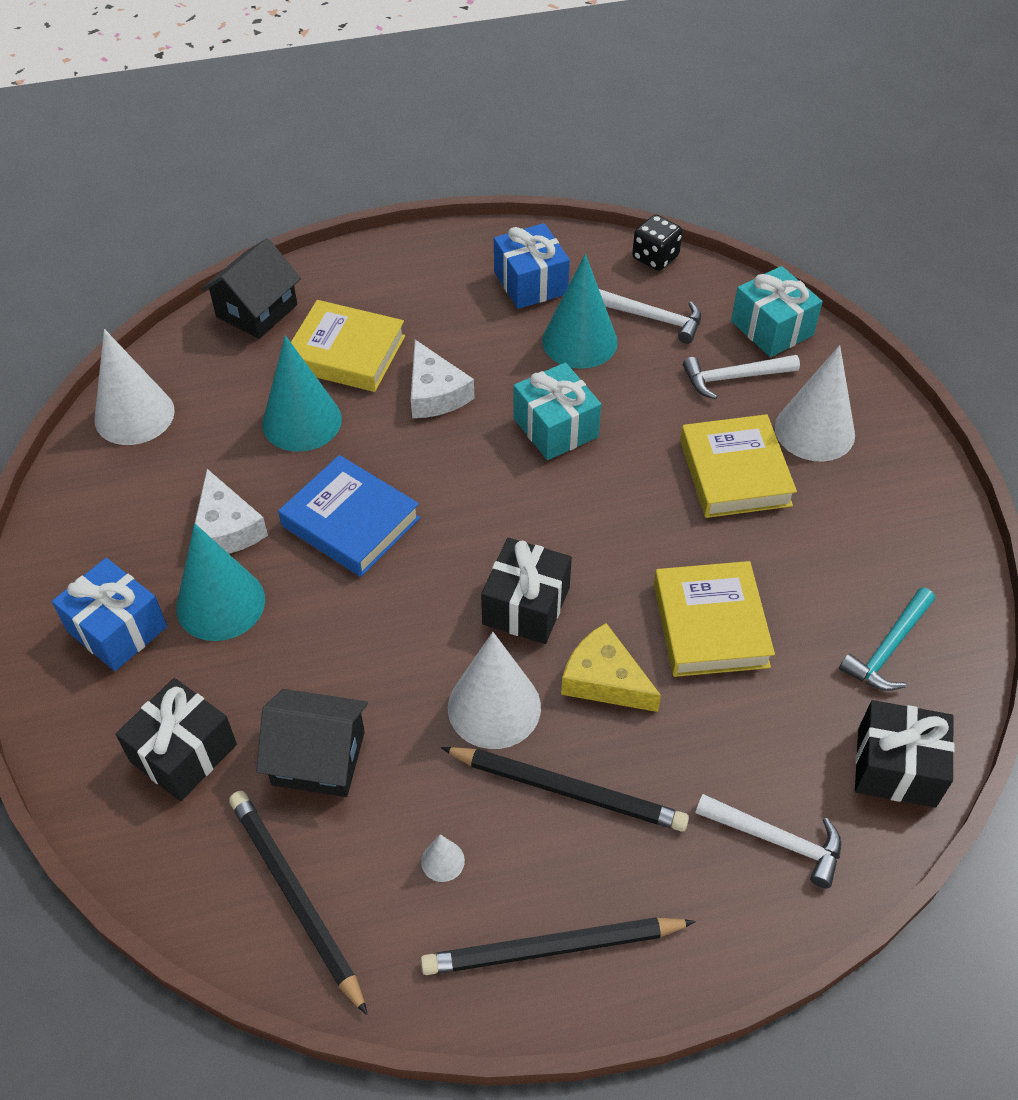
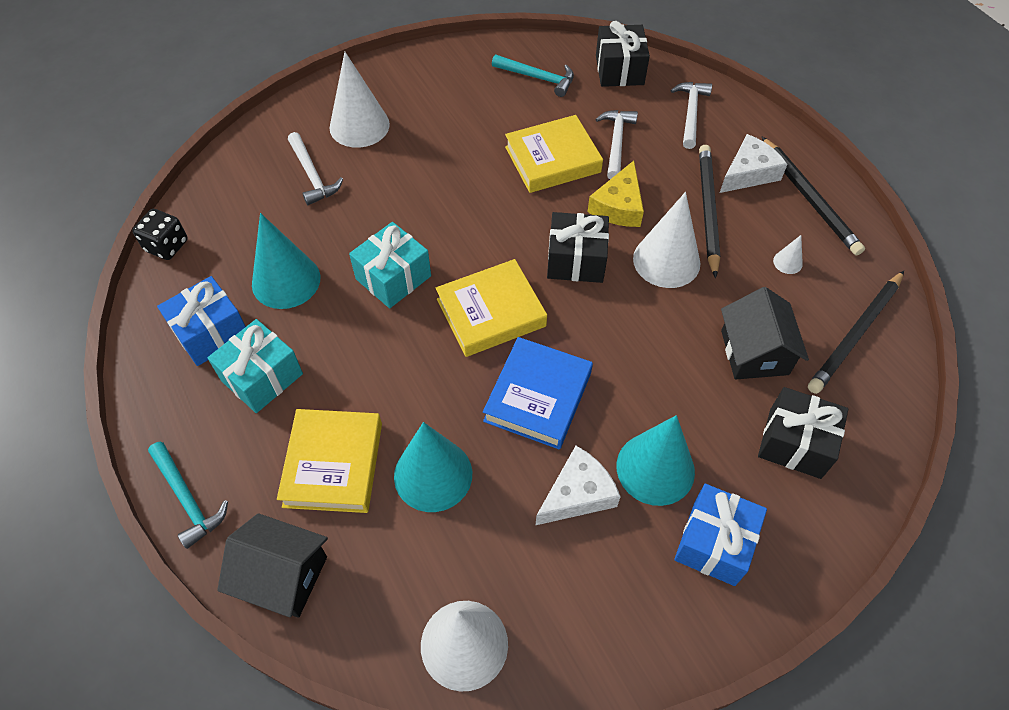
camera: 105 degrees left, 5 degrees up
white cheese [411,340,474,418] -> white cheese moved to [720,134,788,193]
white hammer [599,289,701,344] -> white hammer moved to [595,110,638,179]
yellow book [680,414,797,518] -> yellow book moved to [435,259,547,357]
turquoise gift [731,266,823,357] -> turquoise gift moved to [207,319,303,413]
none -> turquoise hammer [148,442,228,549]

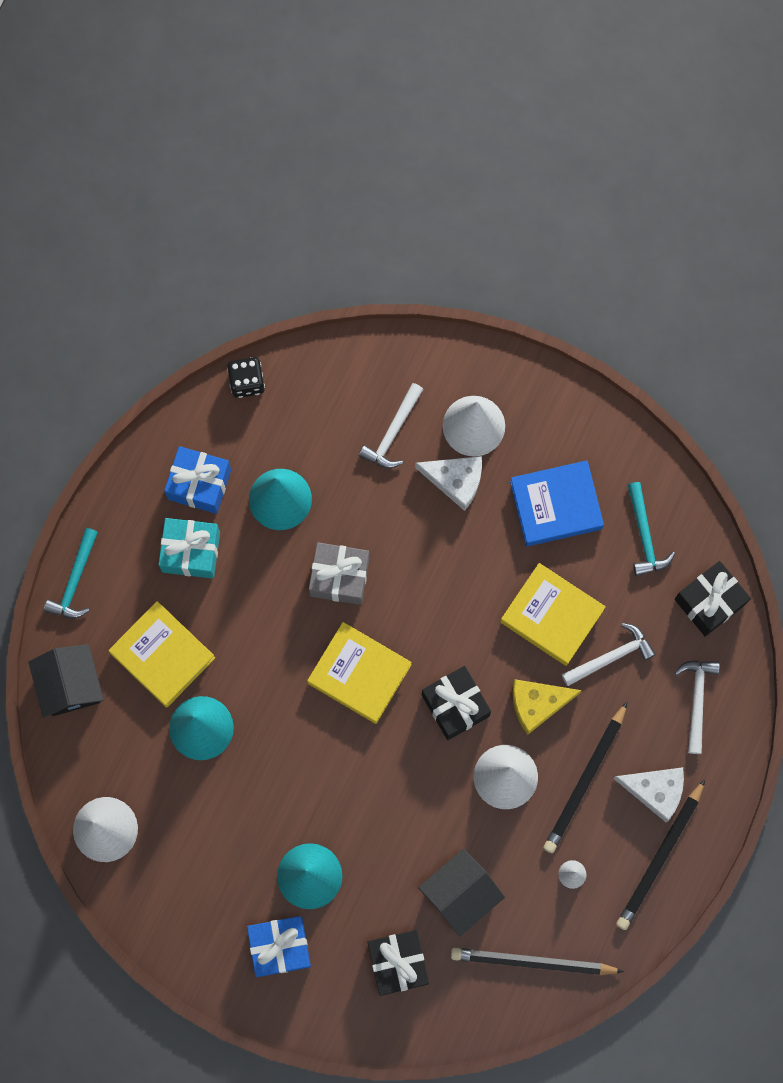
camera: 55 degrees right, 20 degrees up
yellow book [277,409,382,513] -> yellow book turned 75 degrees clockwise [108,601,215,707]
turquoise gift [349,222,431,308] -> grey gift [309,542,369,605]
blue book [483,337,593,449] -> blue book moved to [510,460,604,547]
white cheese [535,446,621,526] -> white cheese moved to [415,456,482,511]
white hammer [670,82,712,149] -> white hammer turned 60 degrees counterclockwise [674,660,720,754]
black pencil [699,145,720,278] -> black pencil turned 150 degrees clockwise [543,702,627,853]

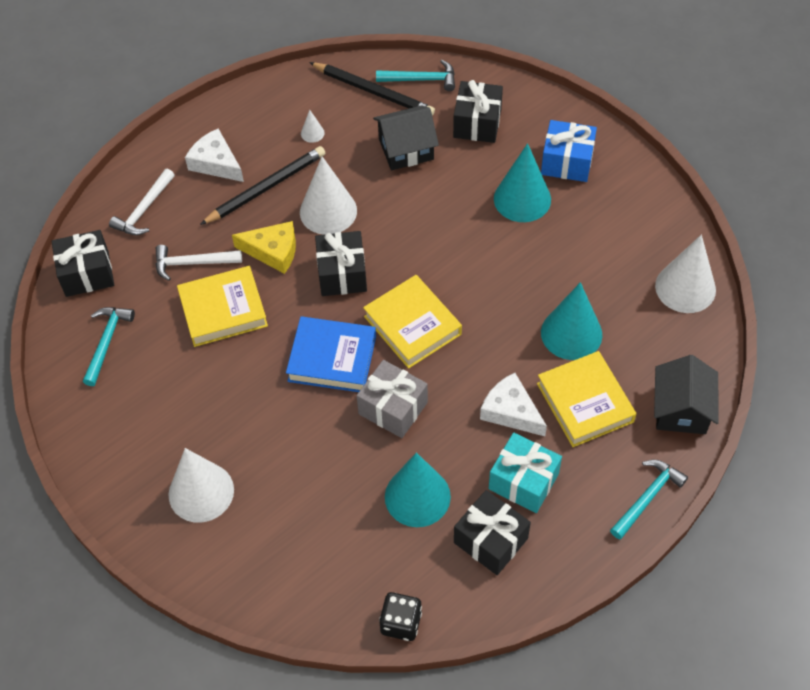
camera: 155 degrees left, 20 degrees down
blue gift [164,446,231,514] -> black gift [454,490,531,575]
white hammer [359,383,424,469] -> none
white cheese [415,456,482,511] -> white cheese moved to [480,373,547,436]
yellow book [500,563,606,666] -> yellow book turned 75 degrees counterclockwise [177,266,268,347]
blue book [510,460,604,547] -> blue book moved to [286,317,376,392]
black pencil [616,779,705,930] -> none
none -> turquoise hammer [376,60,455,91]

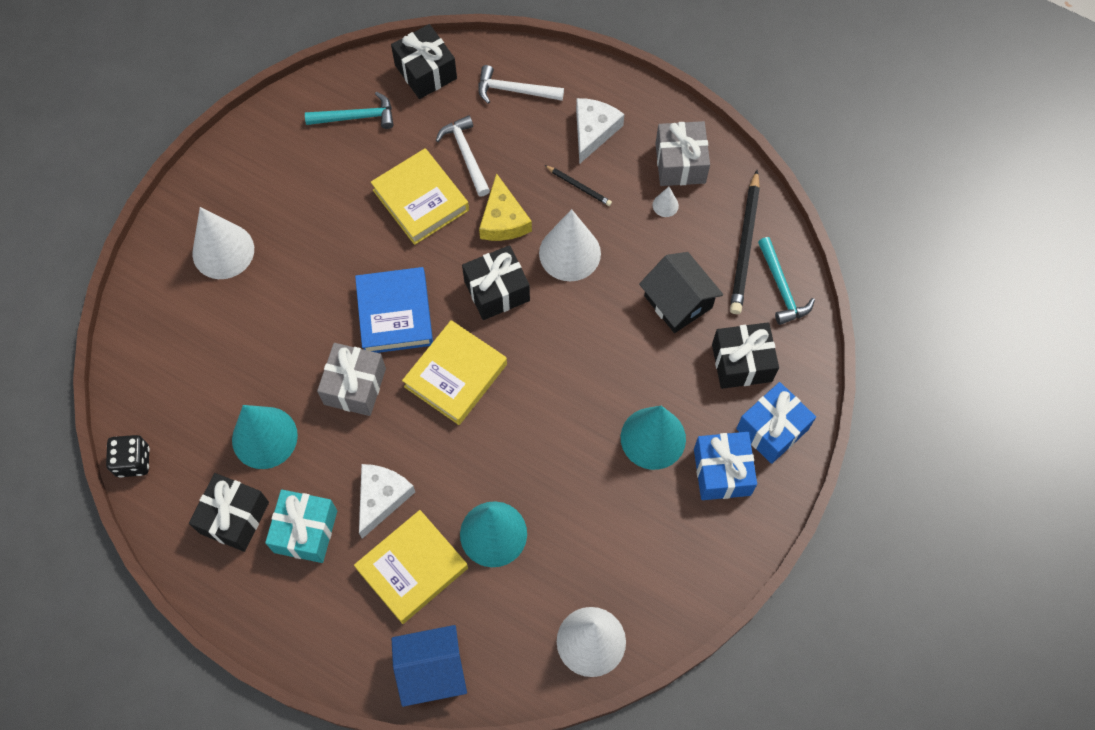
camera: 70 degrees right, 10 degrees up
black pencil [200,146,325,225] -> black pencil [545,165,612,206], size x0.50
turquoise hammer [610,460,688,539] -> none
black house [654,355,718,434] -> blue house [392,625,467,707]
none -> grey gift [655,121,710,186]
none -> blue gift [736,382,816,464]

